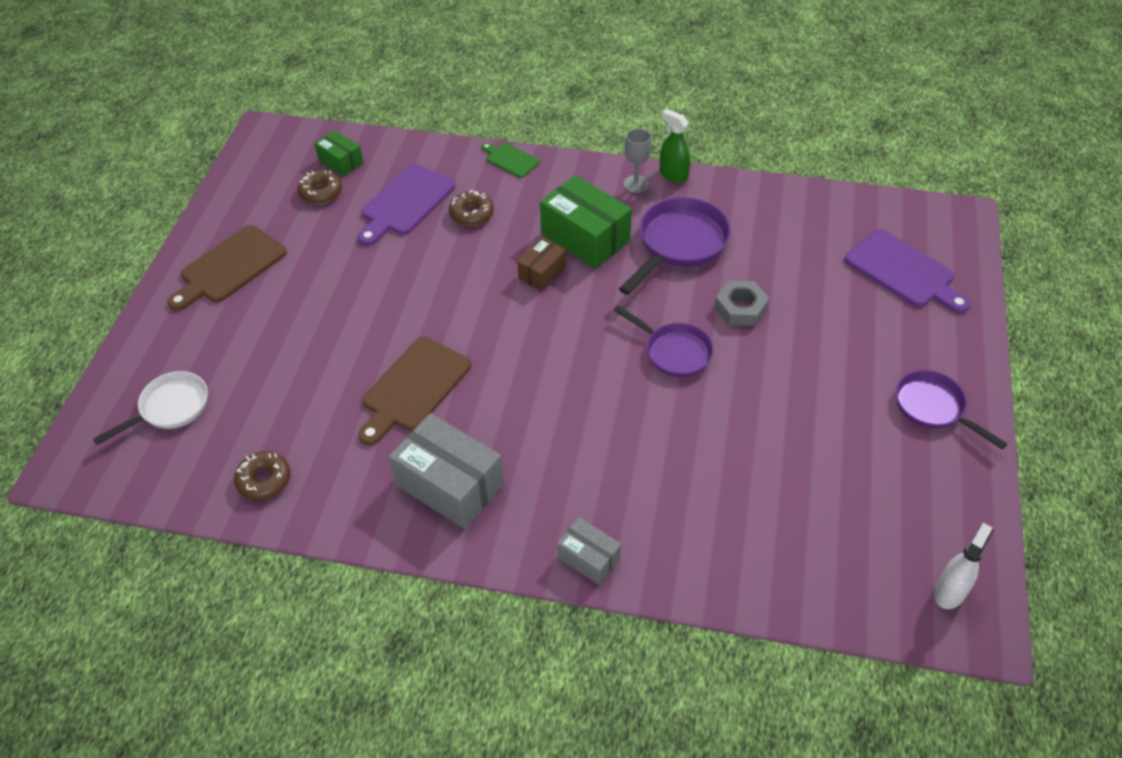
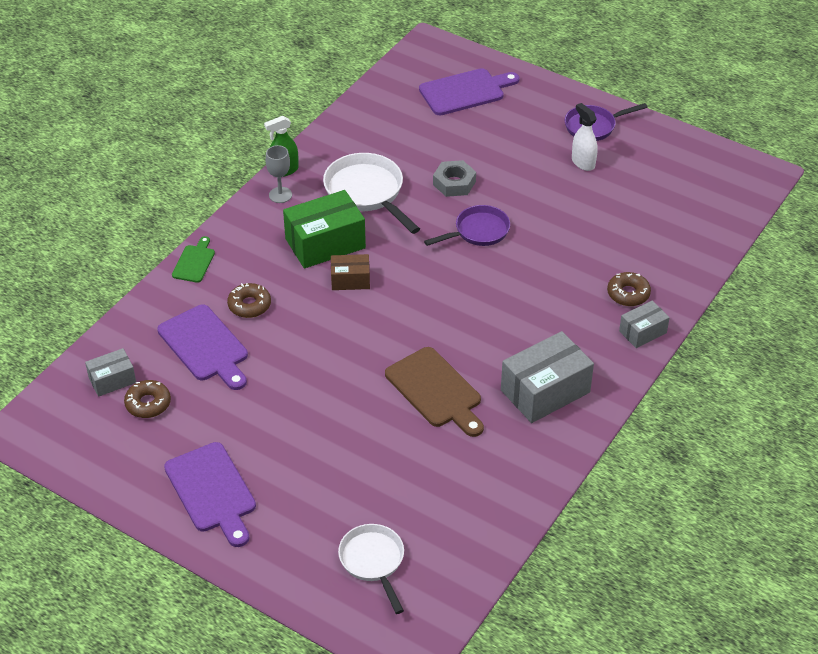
camera: 70 degrees left, 5 degrees down
brown cutting board [167,225,287,311] -> purple cutting board [164,442,256,547]
brown donut [234,451,290,500] -> brown donut moved to [607,272,651,306]
green box [314,130,364,177] -> grey box [85,348,136,397]
green cutting board [481,143,540,178] -> green cutting board turned 135 degrees clockwise [172,236,215,283]
brown box [517,237,567,291] -> brown box turned 60 degrees counterclockwise [331,254,370,290]
purple pan [619,197,731,295] -> white pan [323,153,420,234]
white spray bottle [934,523,994,609] -> white spray bottle moved to [572,103,598,171]

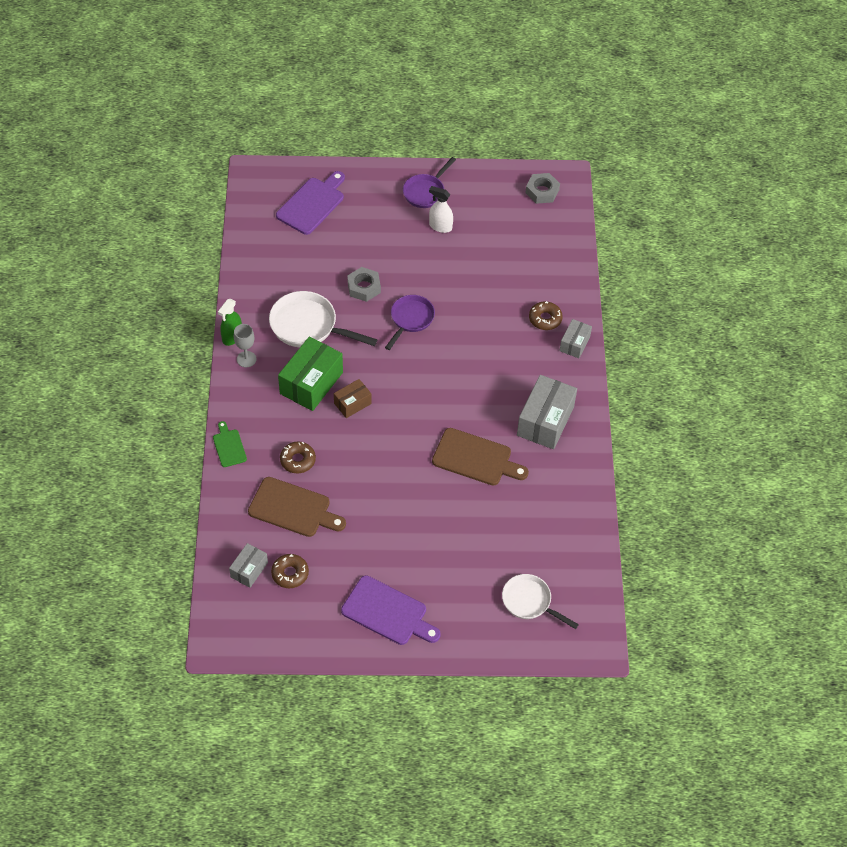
camera: 35 degrees left, 10 degrees up
purple cutting board [157,304,248,390] -> brown cutting board [248,477,346,537]
none -> grey nut [525,173,560,204]

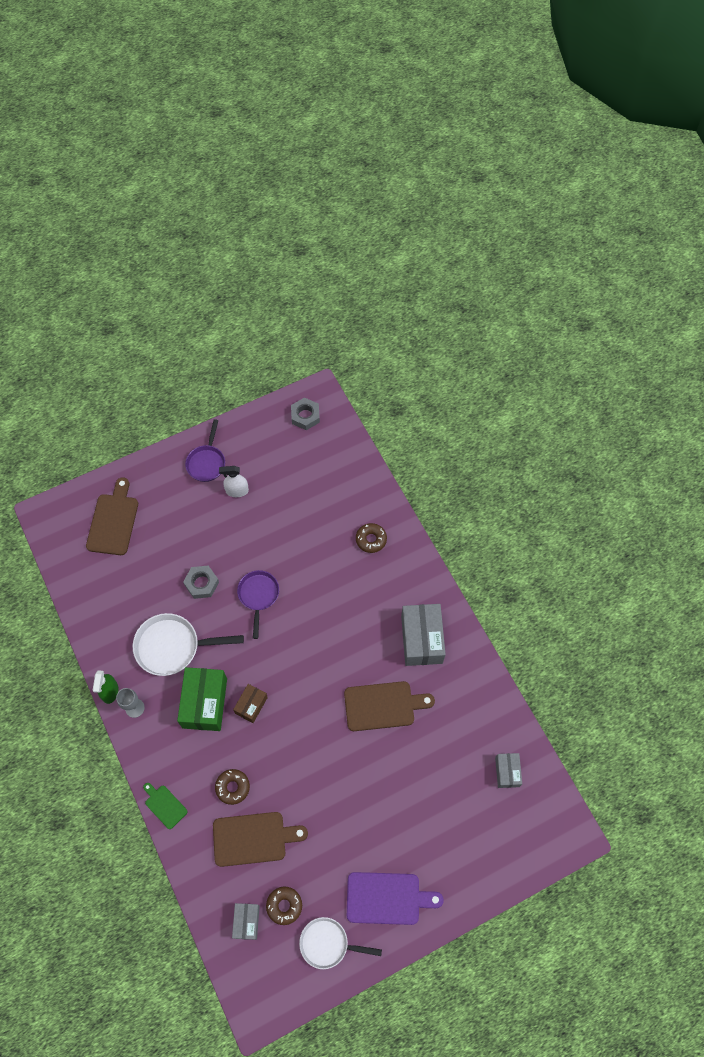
camera: 25 degrees left, 10 degrees up
purple cutting board [276,171,345,235] -> brown cutting board [86,477,138,555]
white pan [502,574,579,629] -> white pan moved to [299,917,382,969]
grey box [560,319,592,358] -> grey box moved to [495,753,522,788]

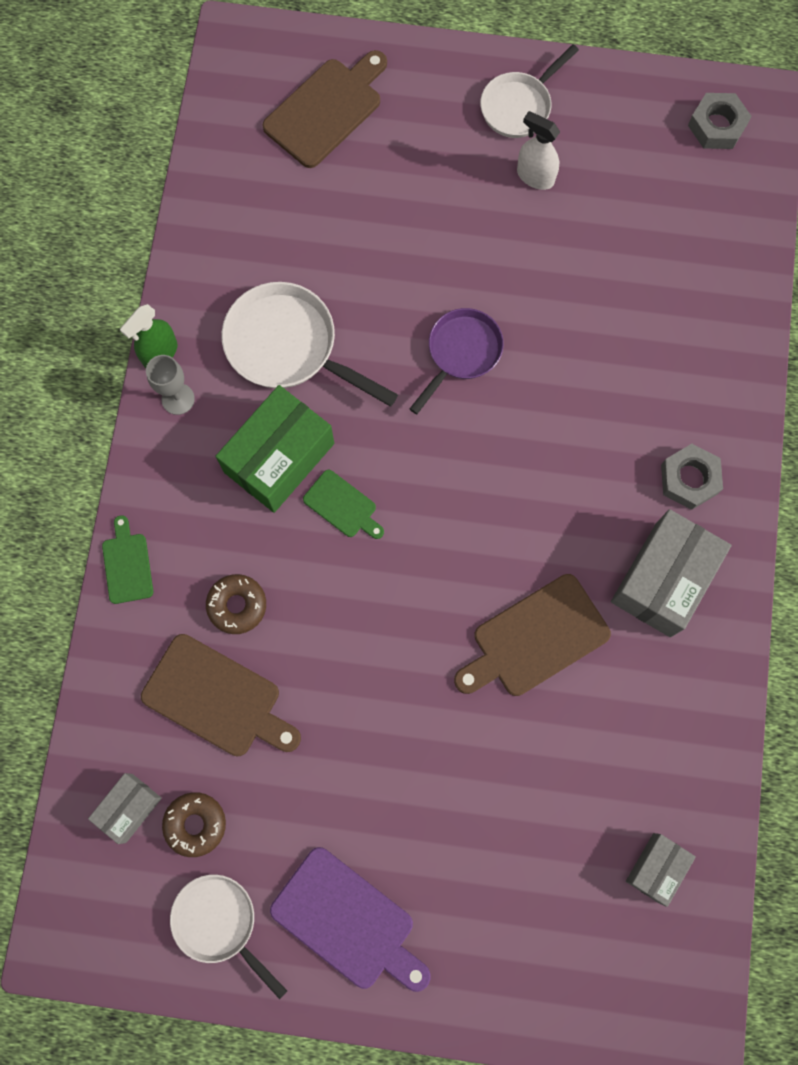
camera: 35 degrees right, 10 degrees up
grey nut [183,565,219,599] -> grey nut moved to [661,444,723,510]
purple pan [185,419,225,482] -> white pan [480,44,579,138]
brown box [233,684,268,723] -> green cutting board [303,470,384,539]
brown cutting board [344,681,435,731] -> brown cutting board turned 120 degrees clockwise [454,574,611,696]
brown donut [356,523,387,553] -> none

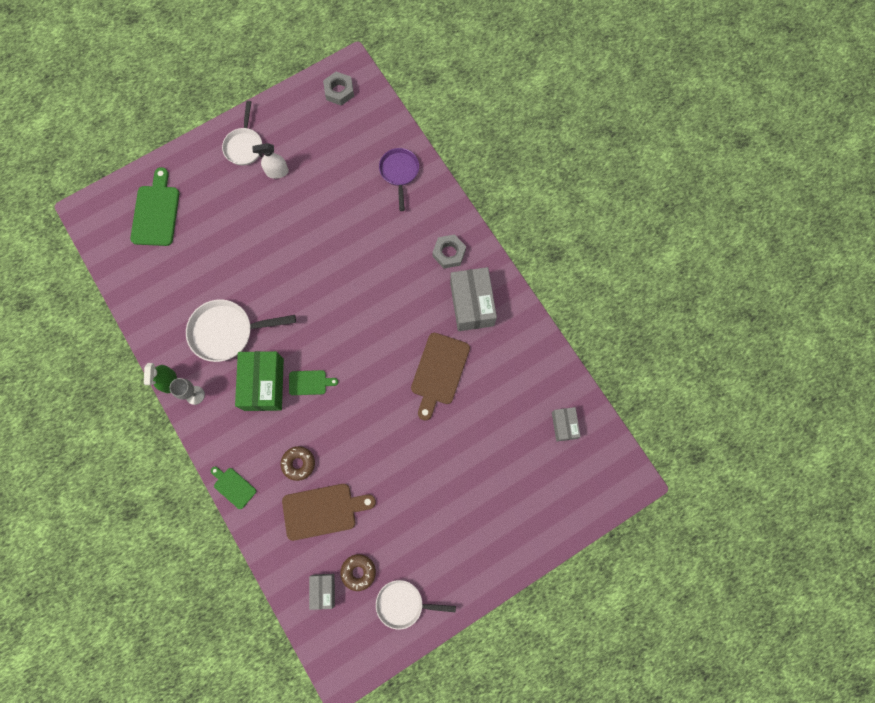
camera: 40 degrees left, 0 degrees up
brown cutting board [262,50,387,168] -> green cutting board [130,167,179,246]
purple cutting board [270,847,431,992] -> none
purple pan [410,308,504,414] -> purple pan moved to [379,148,419,211]

